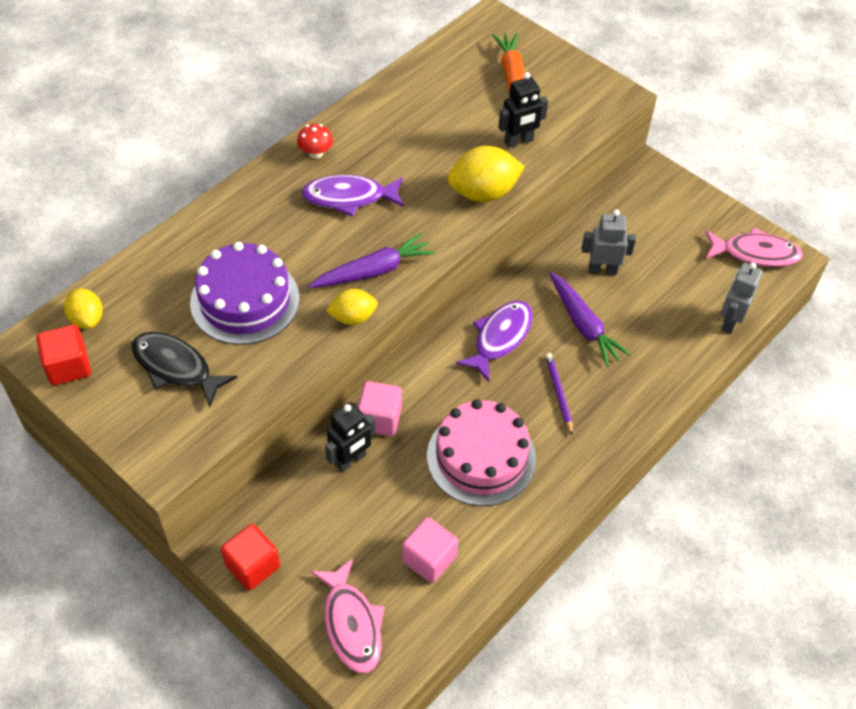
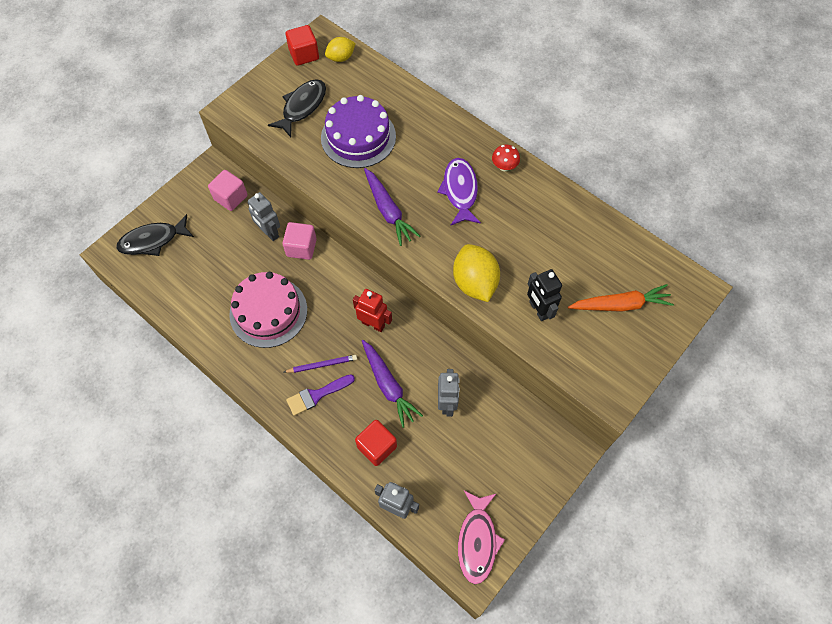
camera: 90 degrees right, 10 degrees up
red cube [221,524,280,590] -> red cube moved to [355,420,397,466]
pink fish [311,559,385,673] -> black fish [116,214,194,256]
black robot [325,402,376,472] -> grey robot [248,192,280,241]
yellow lemon [326,289,378,325] -> none
pink cube [402,517,458,583] -> pink cube moved to [208,170,248,211]
purple fish [456,301,533,382] -> red robot [353,289,392,332]
purple carrot [549,272,631,367] -> purple carrot turned 90 degrees counterclockwise [362,340,423,428]
none -> purple brush [286,374,355,416]

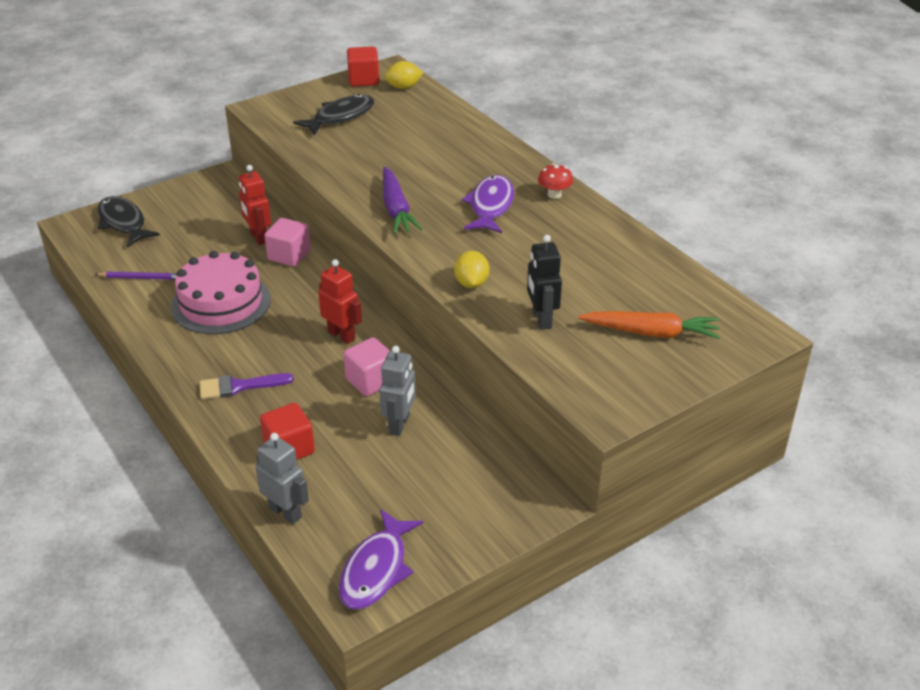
camera: 15 degrees right, 25 degrees down
black fish [116,214,194,256] -> black fish turned 60 degrees clockwise [97,196,160,247]
pink cube [208,170,248,211] -> pink cube moved to [344,337,390,396]
grey robot [248,192,280,241] -> red robot [239,165,271,245]
purple pencil [284,355,357,373] -> purple pencil moved to [94,271,177,280]
purple cake [321,95,396,168] -> none
purple carrot [362,340,423,428] -> none
yellow lemon [453,244,500,302] -> yellow lemon [454,251,489,288], size x0.60
pink fish [458,491,505,584] -> purple fish [339,509,423,609]

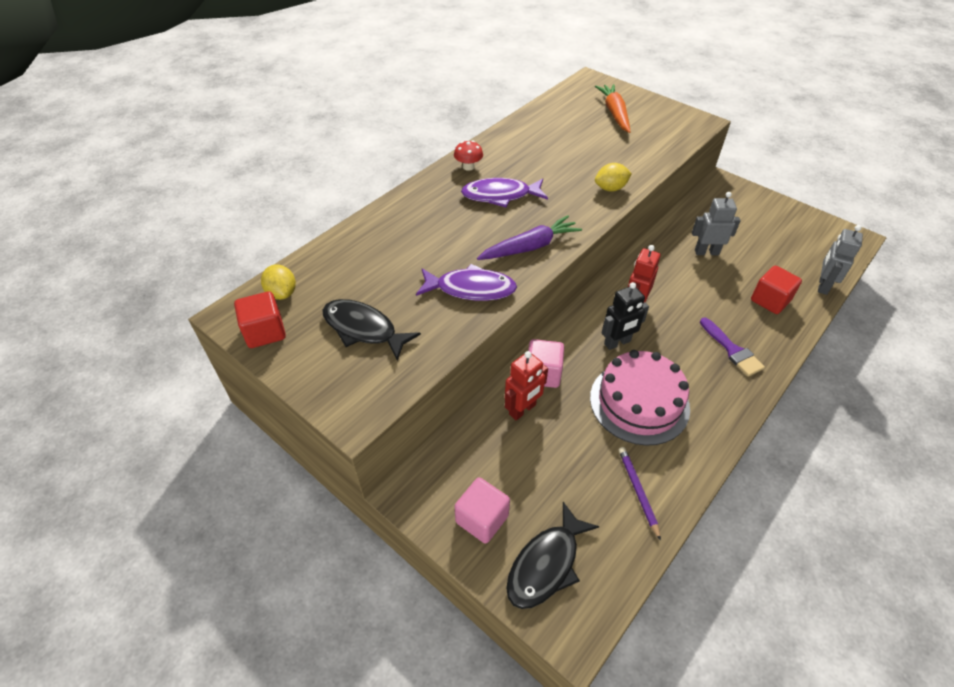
camera: 105 degrees left, 10 degrees up
purple fish [339,509,423,609] -> purple fish moved to [416,264,517,301]
pink cube [344,337,390,396] -> pink cube moved to [455,477,510,543]
black robot [527,235,562,330] -> black robot moved to [602,282,649,350]

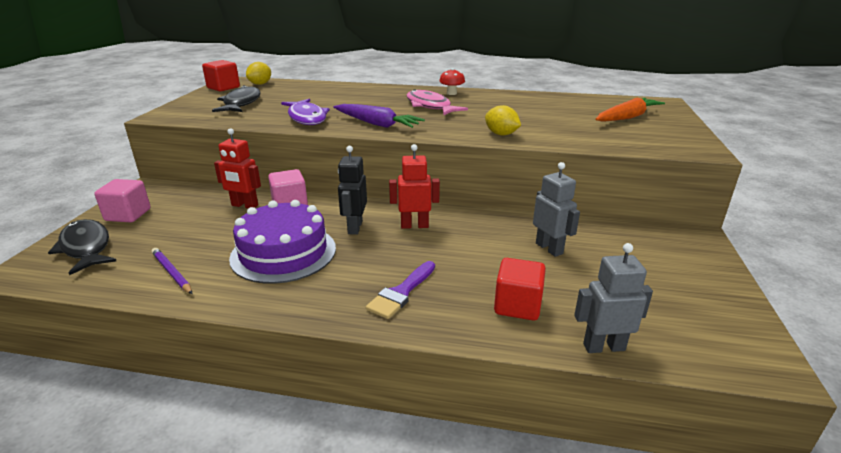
camera: 60 degrees right, 20 degrees down
purple fish [461,178,548,207] -> pink fish [407,89,468,115]
black fish [506,502,599,609] -> black fish turned 45 degrees clockwise [48,219,116,275]
pink cake [590,350,690,446] -> purple cake [229,200,336,284]
black robot [602,282,649,350] -> black robot turned 60 degrees clockwise [338,146,367,235]
purple pencil [619,447,661,541] -> purple pencil turned 90 degrees counterclockwise [152,248,192,294]

